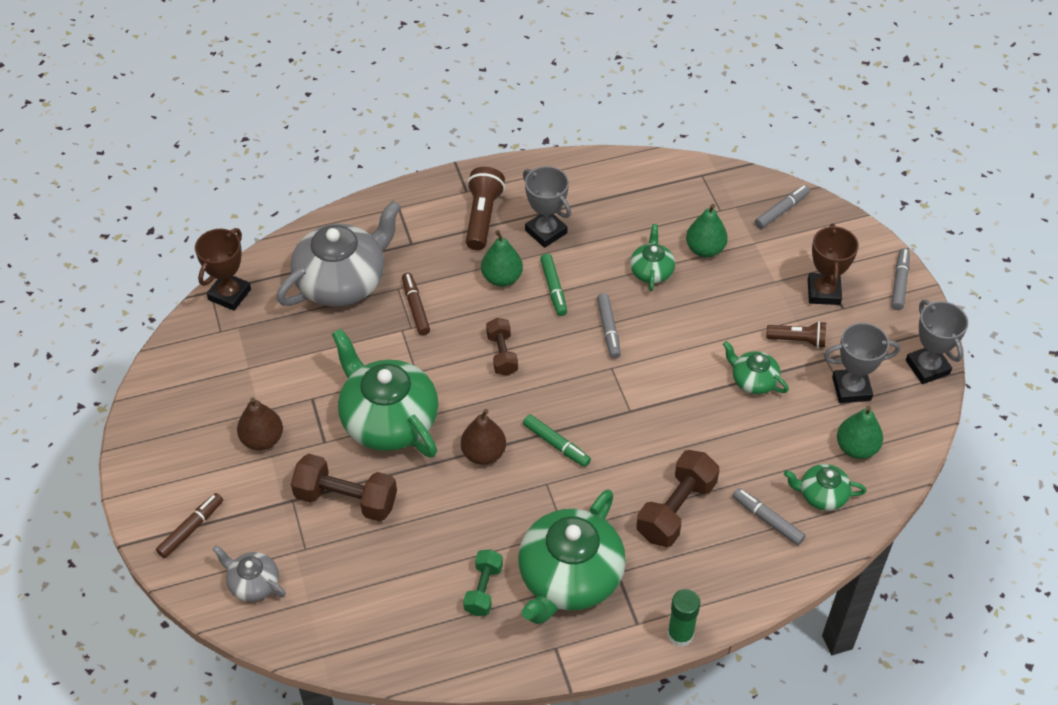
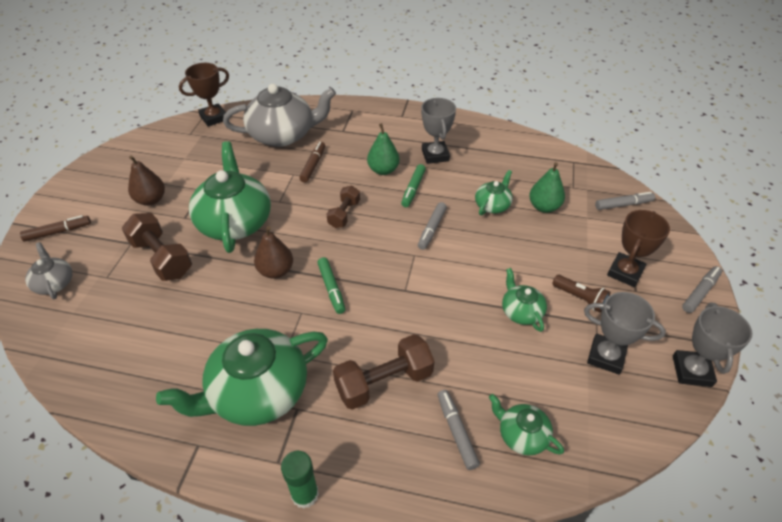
camera: 30 degrees right, 5 degrees down
green dumbbell [463,549,503,616] -> none
brown flashlight [466,167,505,250] -> none
green pear [837,406,883,459] -> none

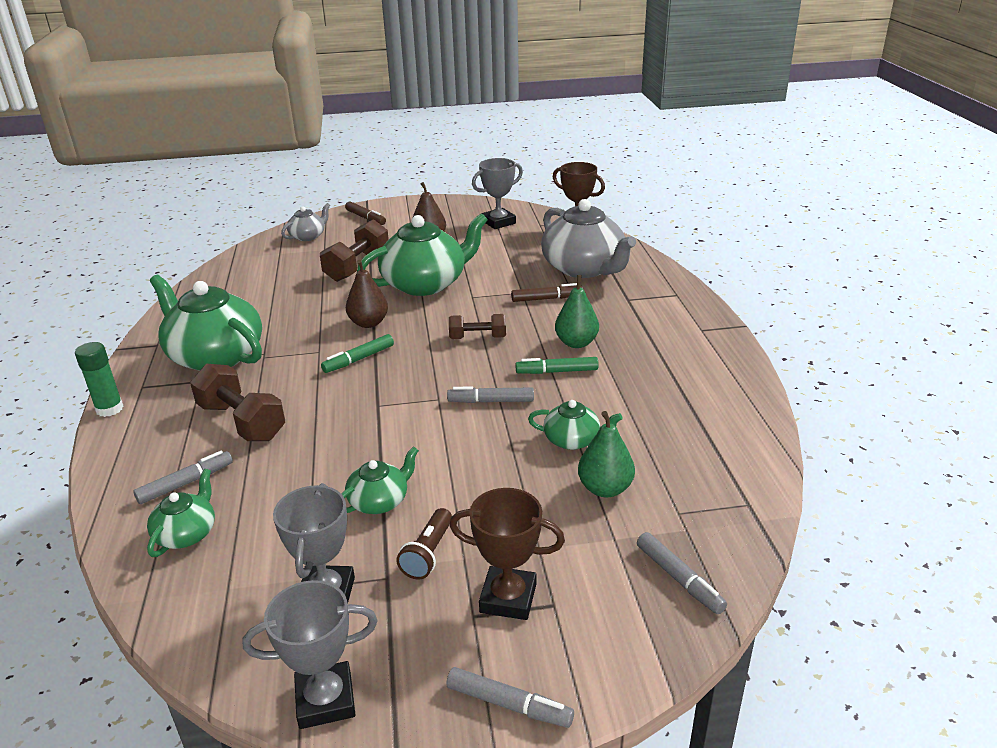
camera: 70 degrees right, 15 degrees down
grey trophy [421,98,456,164] -> grey trophy moved to [472,158,523,229]

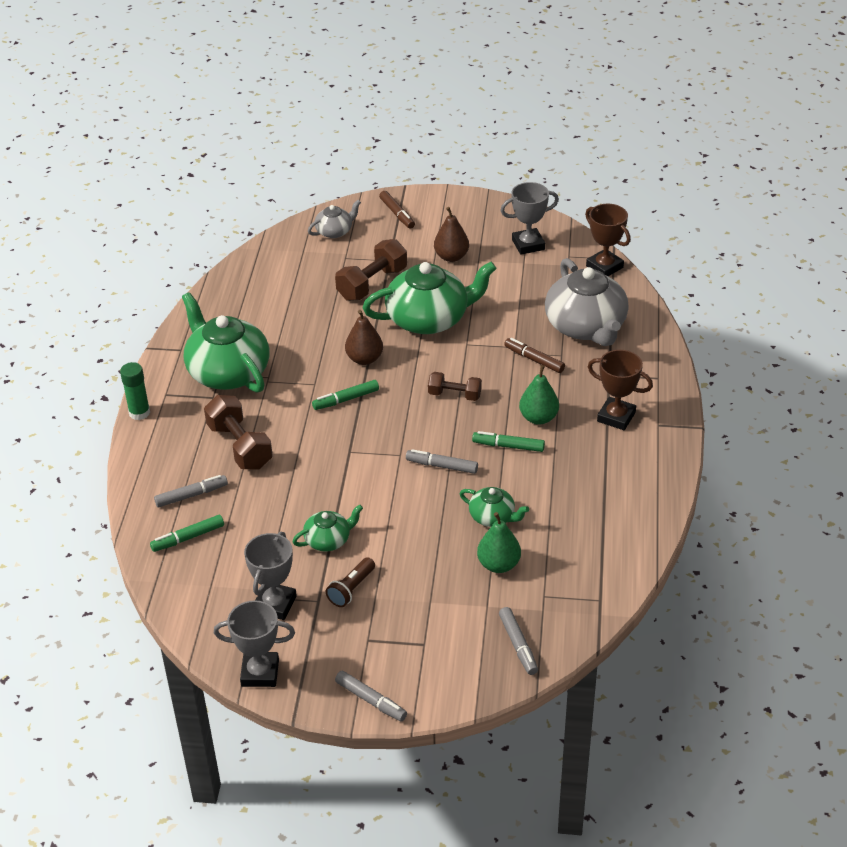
camera: 15 degrees right, 10 degrees up
green teapot [147,469,215,557] -> green marker [150,515,224,552]
brown trophy [450,488,565,620] -> brown trophy moved to [588,350,653,430]
brown marker [511,283,583,302] -> brown marker turned 150 degrees counterclockwise [504,338,565,373]

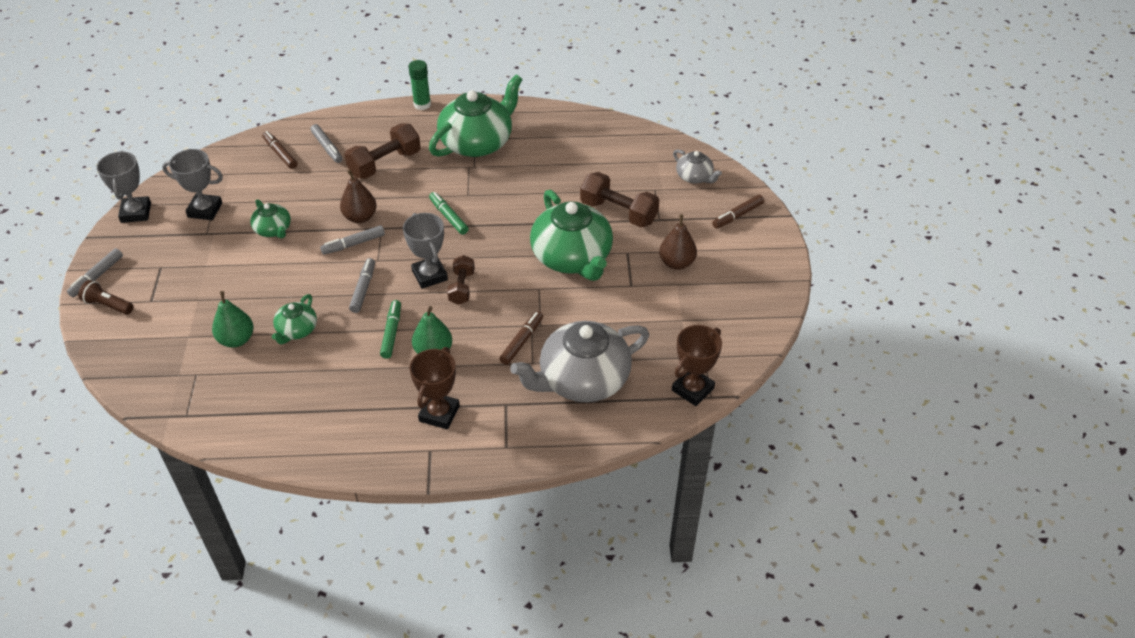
camera: 80 degrees right, 5 degrees up
green marker [150,515,224,552] -> brown marker [262,131,297,169]
brown flashlight [325,557,375,607] -> brown flashlight moved to [78,280,133,315]
brown pear [345,310,383,365] -> brown pear moved to [340,170,377,223]
grey marker [499,607,538,675] -> grey marker moved to [320,225,385,255]
grey trophy [500,182,559,255] -> grey trophy moved to [403,213,448,289]

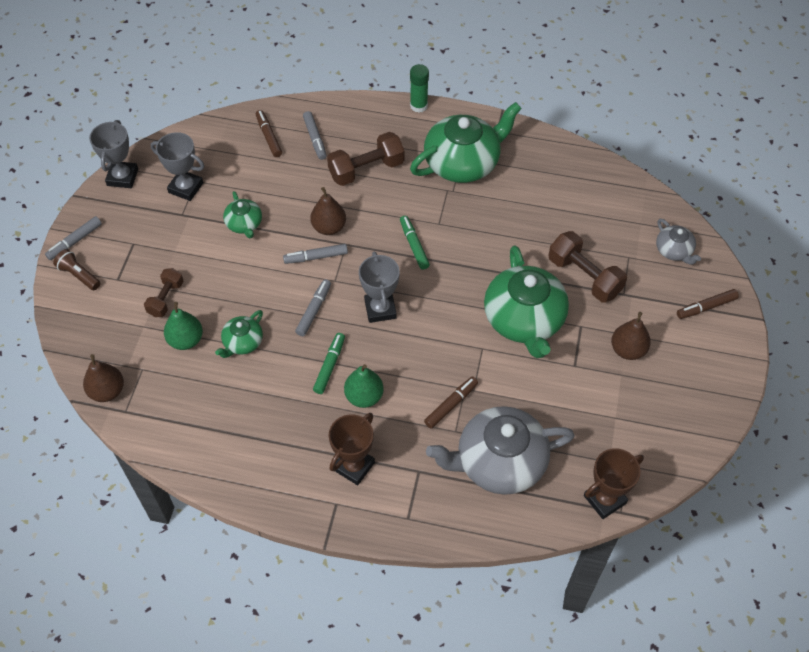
camera: 15 degrees right, 10 degrees up
brown dumbbell [447,255,475,305] -> brown dumbbell moved to [144,268,184,317]
none -> brown pear [83,354,124,402]

